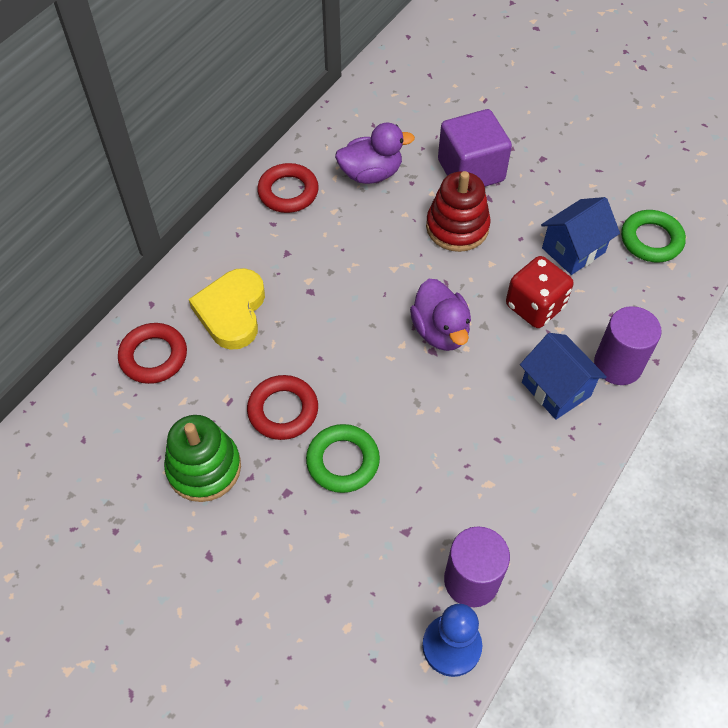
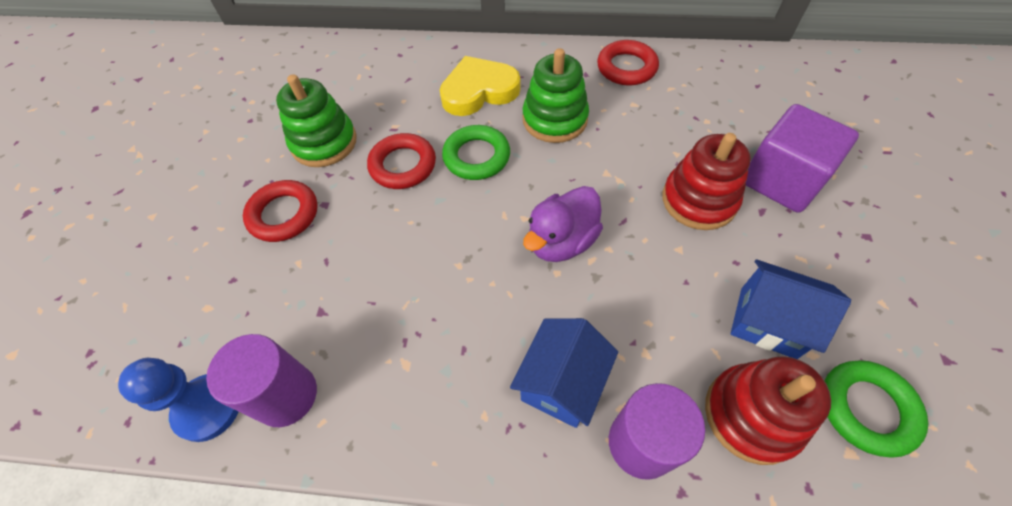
camera: 65 degrees right, 0 degrees up
red ring [118,323,187,384] -> red ring moved to [243,180,317,242]
green ring [306,424,380,493] -> green ring moved to [442,125,510,180]
purple duck [335,123,415,184] -> none
red dice [506,256,573,328] -> none
none -> green stacking toy [523,48,589,143]
none -> red stacking toy [705,356,831,465]

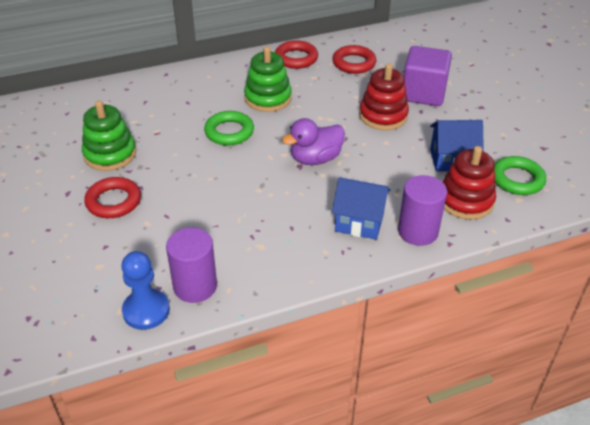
camera: 30 degrees left, 15 degrees down
red ring [367,133,436,189] -> red ring moved to [332,45,376,74]
yellow heart [439,56,521,116] -> none
blue house [510,318,618,428] -> blue house turned 75 degrees counterclockwise [332,177,390,240]
purple duck [523,186,603,262] -> purple duck turned 45 degrees clockwise [282,118,345,165]

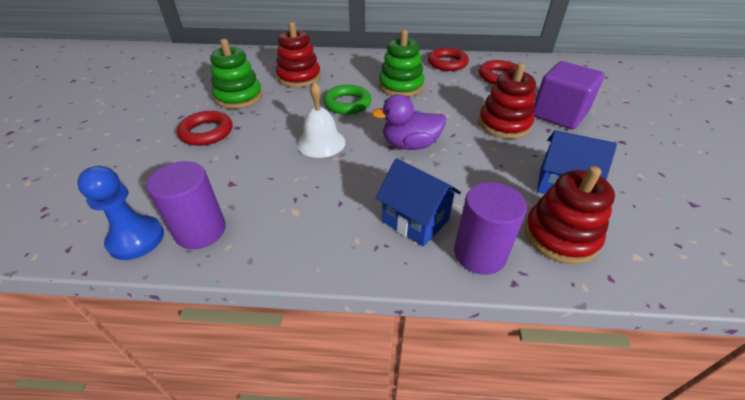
camera: 25 degrees right, 0 degrees up
green ring [494,156,546,195] -> none
none -> red stacking toy [276,22,321,87]
none -> white bell [297,82,346,158]

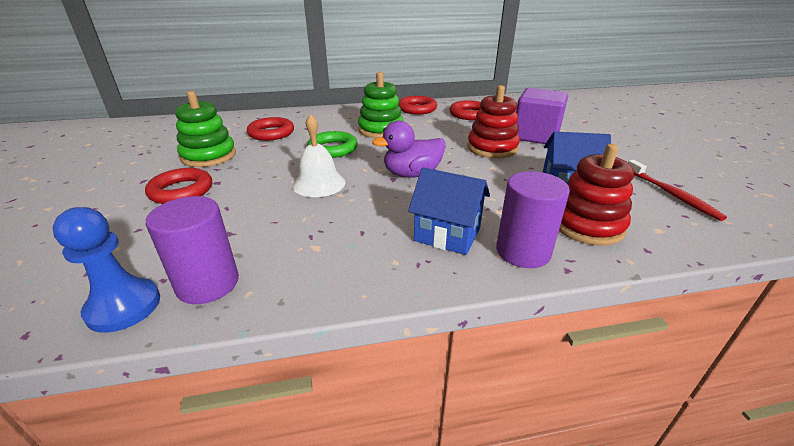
camera: 15 degrees left, 10 degrees down
red stacking toy [276,22,321,87] -> red ring [247,117,294,141]
none -> red toothbrush [628,160,727,221]

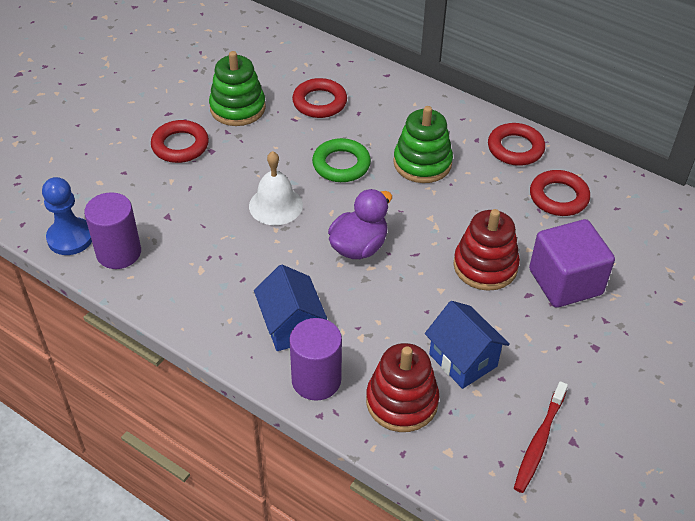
camera: 45 degrees right, 15 degrees up
purple duck [372,121,446,178] -> purple duck turned 105 degrees clockwise [328,189,392,259]

